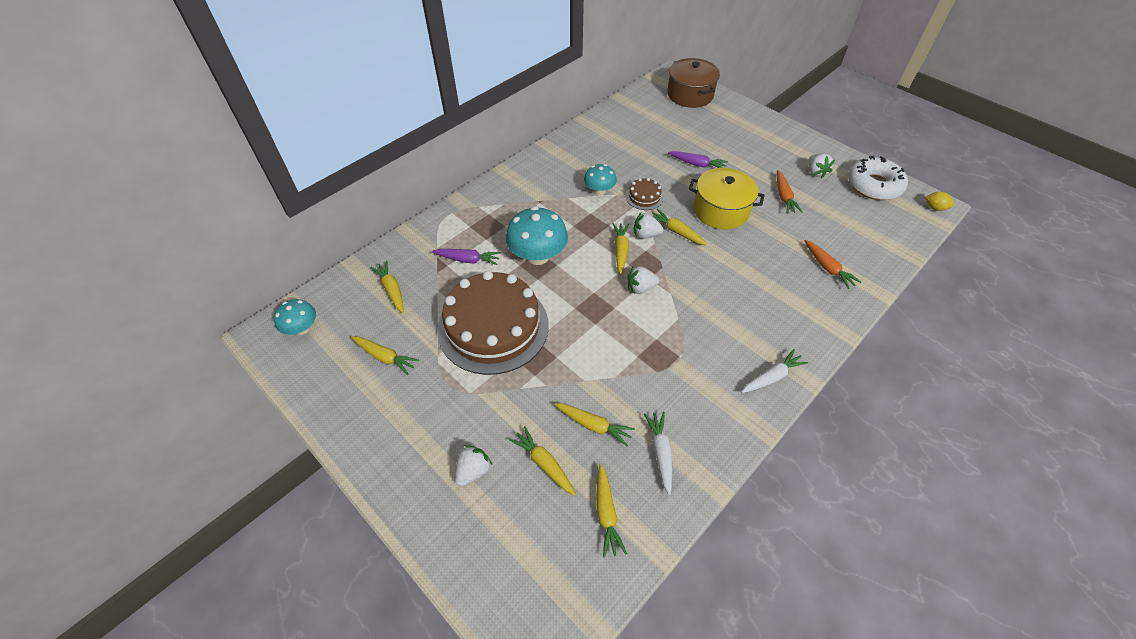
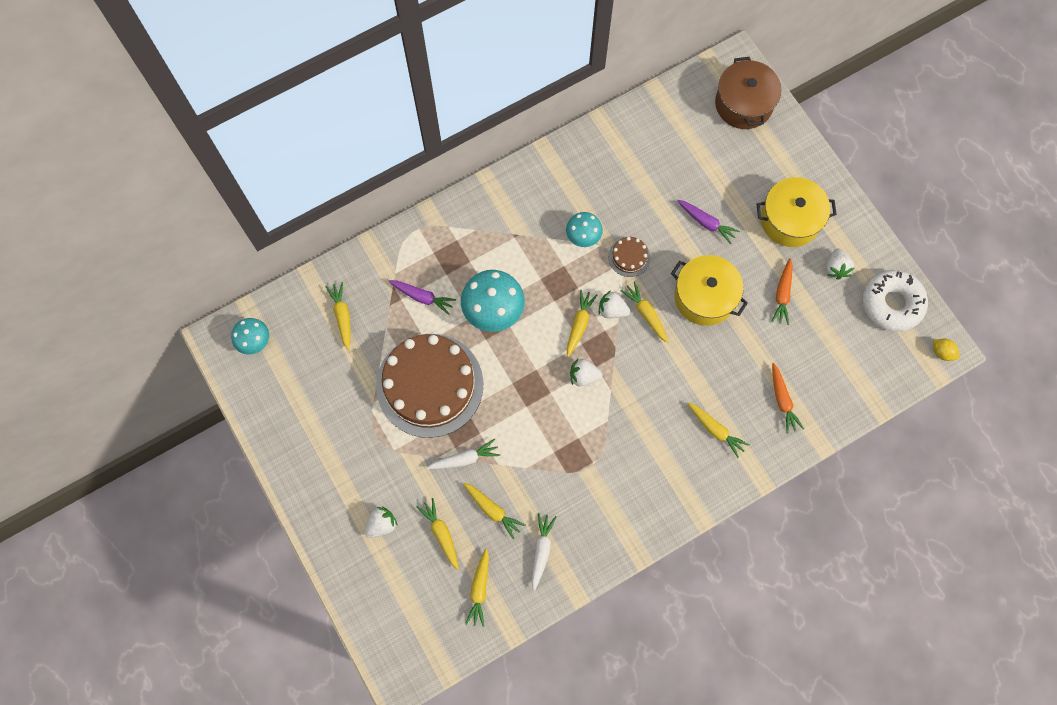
camera: 15 degrees right, 20 degrees up
yellow carrot [351,336,419,375] -> yellow carrot moved to [687,402,750,458]
white carrot [741,349,808,393] -> white carrot moved to [426,439,500,469]
none -> yellow pot [756,177,837,247]

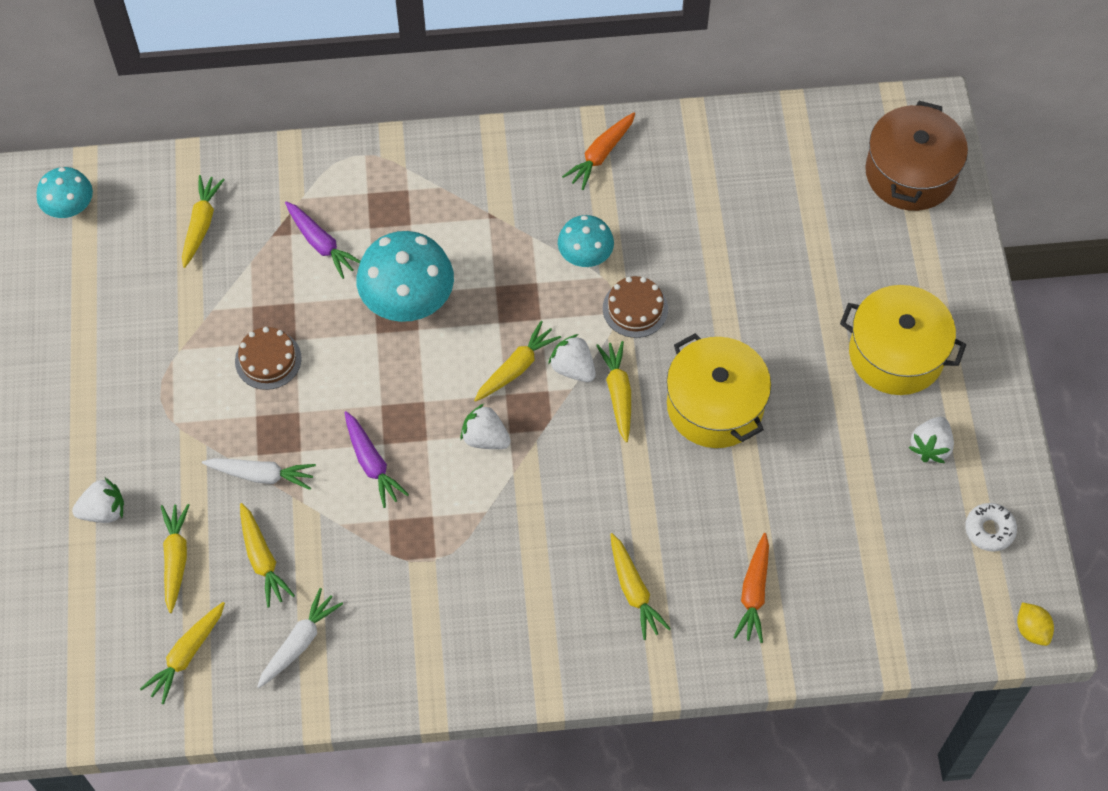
camera: 25 degrees right, 10 degrees down
brown cake [376,334,483,438] -> brown cake [235,327,302,390], size x0.41
purple carrot [677,200,740,244] -> purple carrot moved to [344,411,409,508]
orange carrot [771,258,793,325] -> orange carrot moved to [562,112,635,190]
white donut [862,270,928,332] -> white donut [965,503,1017,552], size x0.49

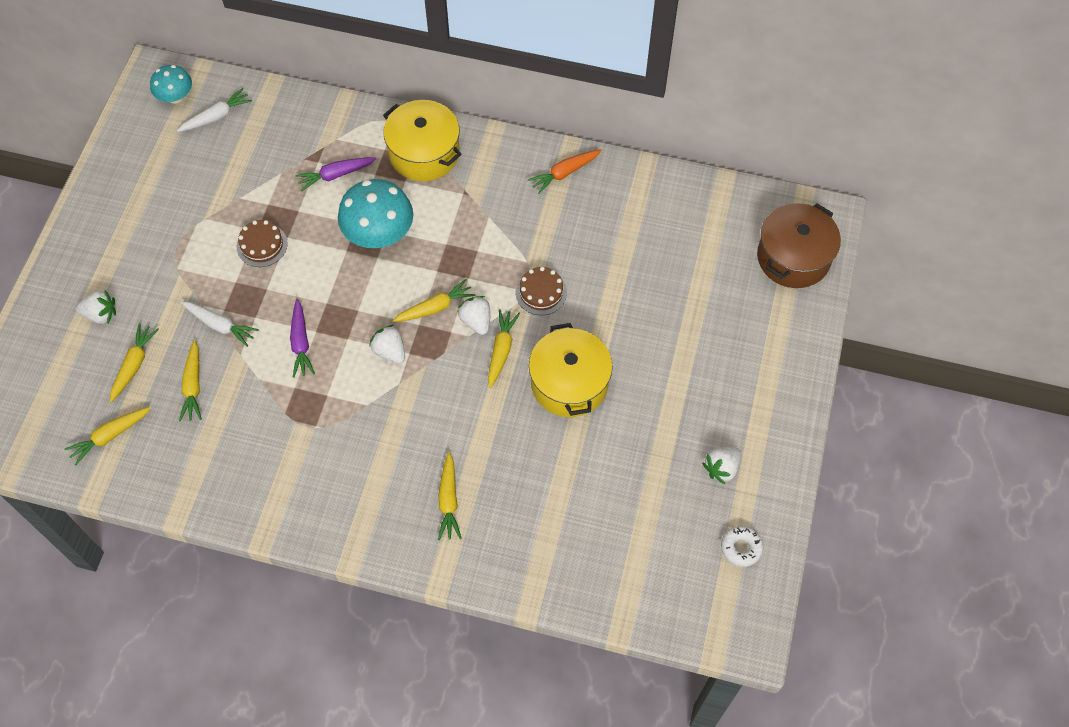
camera: 20 degrees right, 0 degrees up
yellow carrot [182,175,225,268] -> none
white carrot [257,588,343,688] -> white carrot moved to [177,88,252,132]
purple carrot [285,201,360,279] -> purple carrot turned 90 degrees clockwise [295,157,376,191]
turquoise mushroom [558,215,614,267] -> none
orange carrot [733,533,769,643] -> none
yellow pot [840,285,966,395] -> yellow pot moved to [383,100,462,181]
yellow lemon [1017,602,1054,646] -> none

